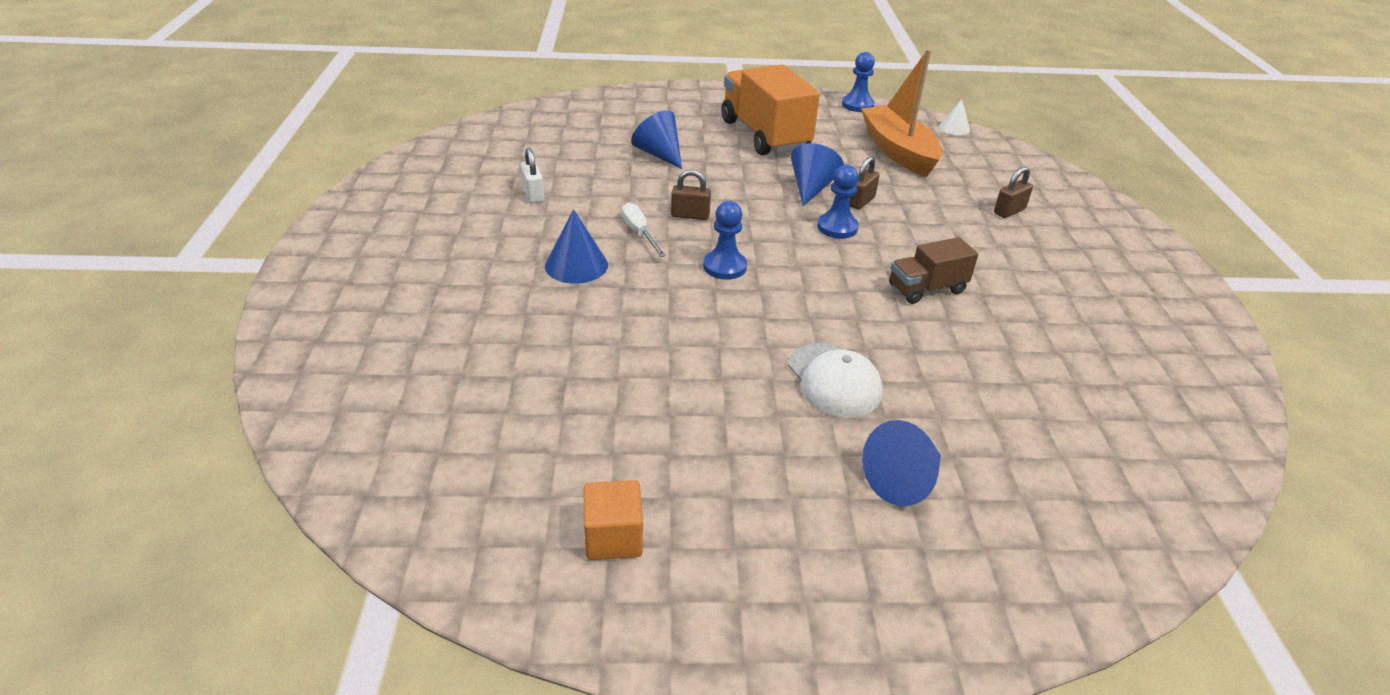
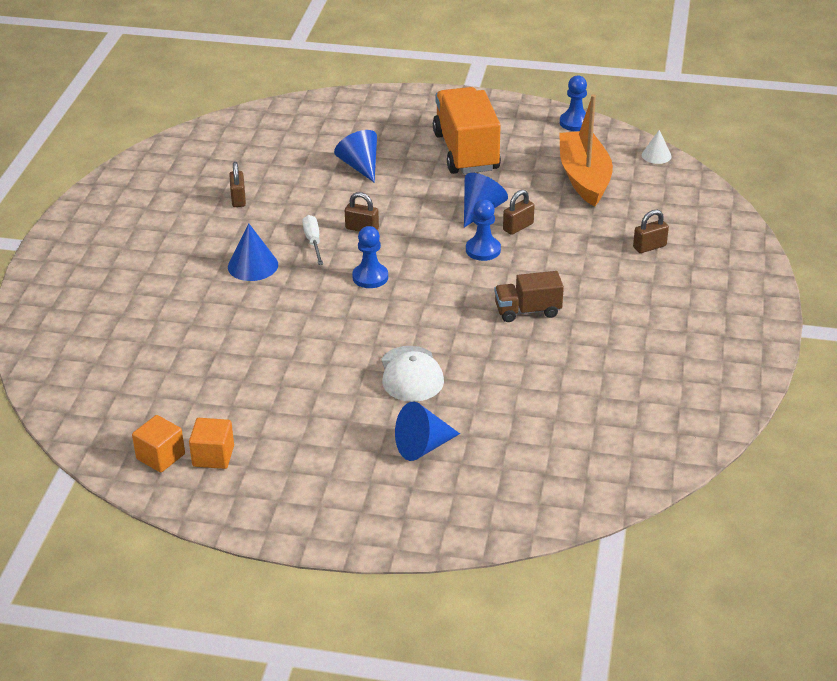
camera: 15 degrees right, 0 degrees up
white padlock [520,148,544,203] -> brown padlock [229,162,246,207]
none -> orange cube [132,415,185,473]

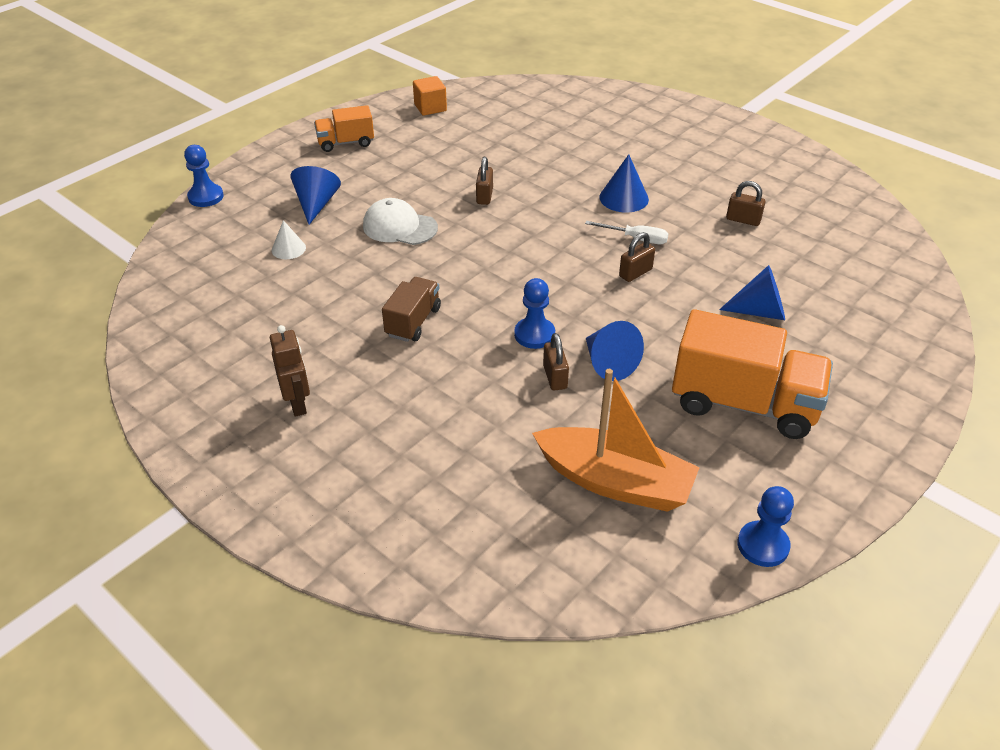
camera: 120 degrees right, 5 degrees up
orange cube [189,418,234,469] -> none
blue pawn [352,226,388,288] -> blue pawn moved to [184,145,224,207]
brown padlock [633,210,669,253] -> brown padlock moved to [476,157,493,205]
white cone [642,130,672,164] -> white cone moved to [272,220,306,259]
none -> brown robot [270,325,310,417]
none -> orange truck [314,105,374,152]

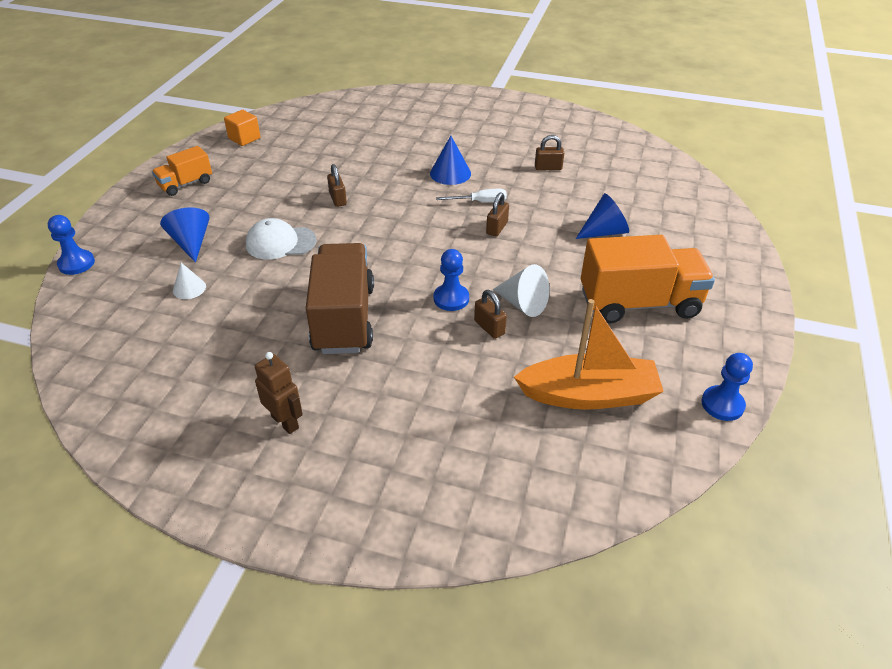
camera: 25 degrees left, 0 degrees up
brown truck [382,277,441,342] -> brown truck [306,243,374,354], size x1.85
blue cone [586,321,644,381] -> white cone [493,264,549,317]

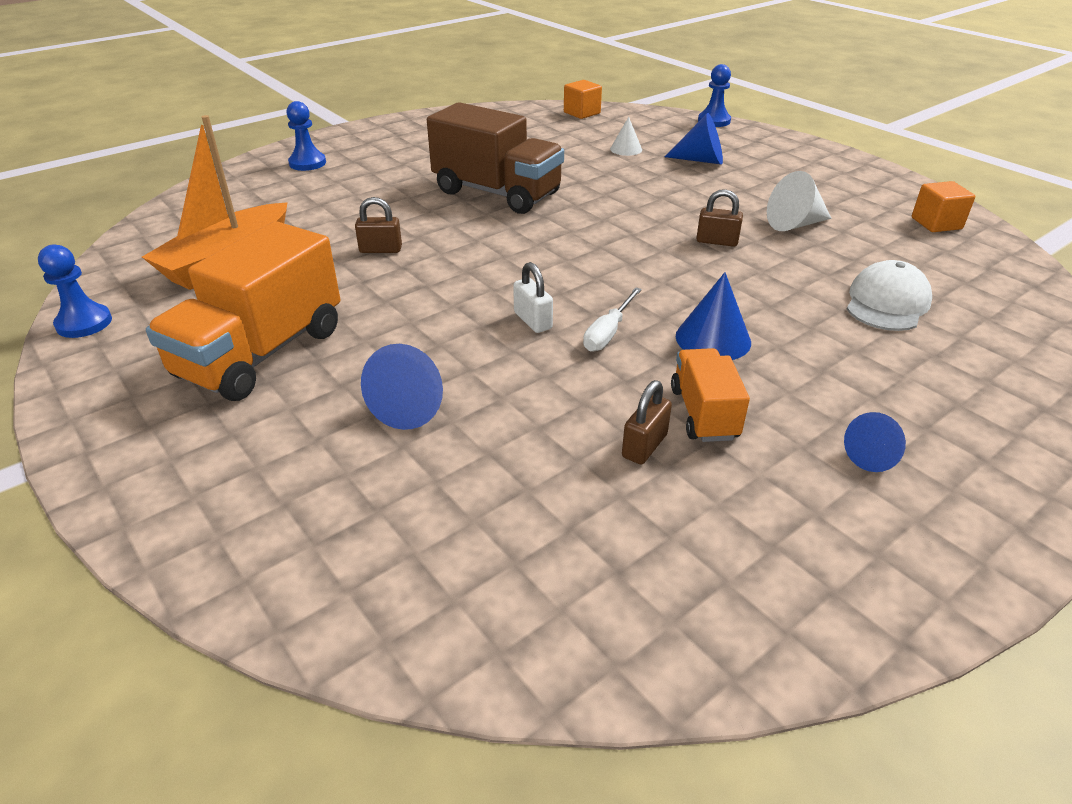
camera: 125 degrees right, 5 degrees down
orange truck [152,146,212,196] -> orange truck moved to [671,348,750,442]
white cap [246,218,317,260] -> white cap moved to [847,260,932,331]
brown robot [255,352,303,434] -> none
blue pawn [434,249,469,311] -> blue pawn moved to [287,101,326,171]
brown padlock [486,192,509,236] -> white padlock [513,262,553,333]
white cone [493,264,549,317] -> white cone moved to [767,171,832,231]
none -> orange cube [564,80,602,119]
none -> blue cone [844,412,906,472]

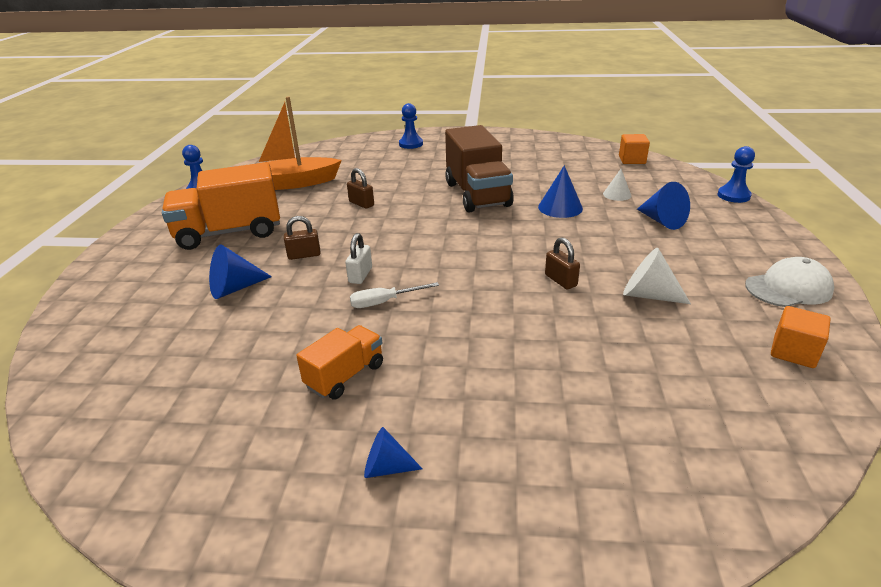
camera: 45 degrees right, 5 degrees down
brown padlock [622,380,672,464] -> brown padlock moved to [284,216,321,260]
blue cone [676,272,751,360] -> blue cone moved to [538,165,583,218]
white cap [847,260,932,331] -> white cap moved to [745,257,834,307]

